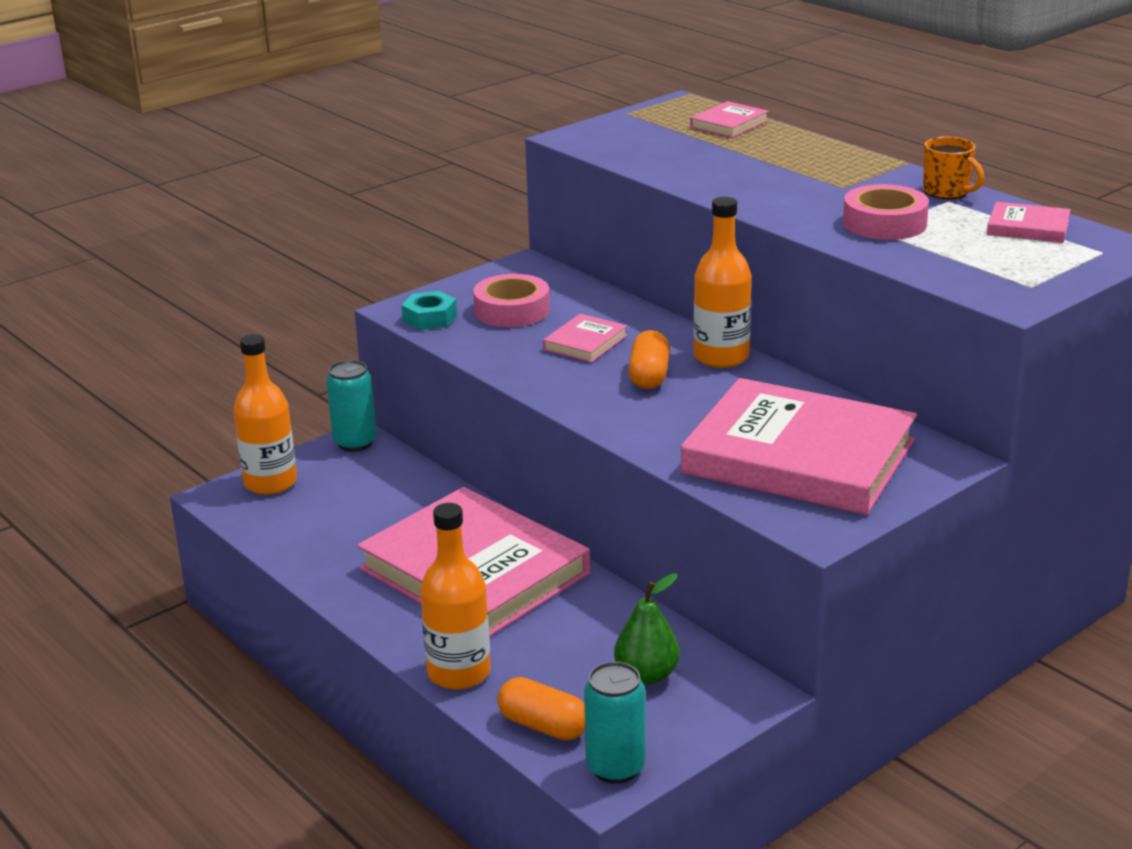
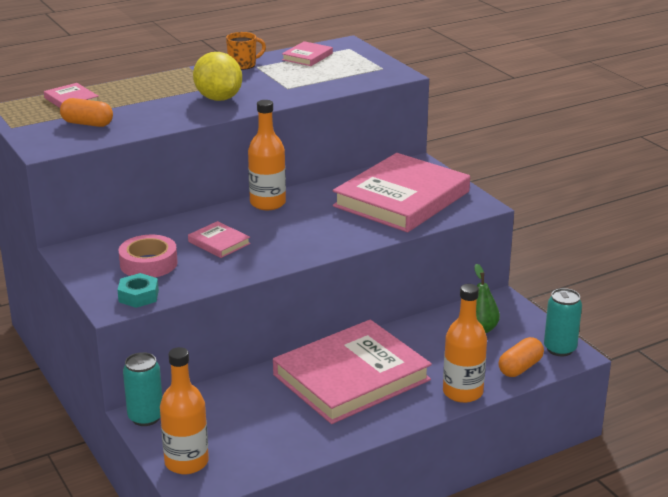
camera: 80 degrees left, 0 degrees up
orange capsule [628,330,670,389] -> orange capsule moved to [60,98,113,127]
pink tape [843,184,929,240] -> none
none -> yellow lemon [193,52,242,101]

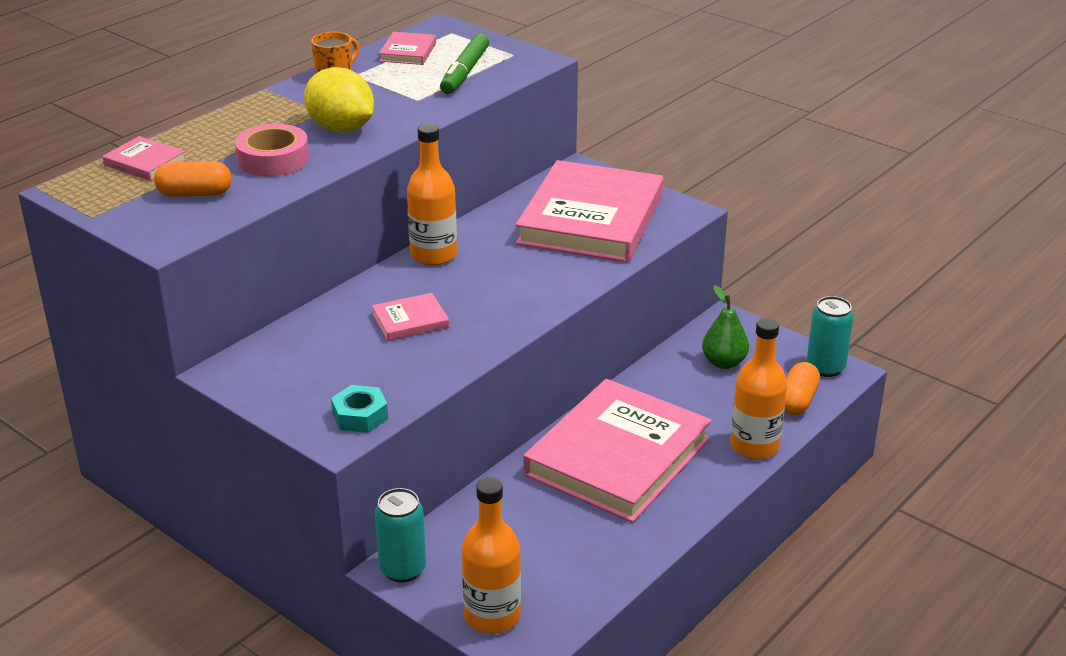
camera: 20 degrees left, 5 degrees up
pink tape [119,235,178,277] -> pink tape moved to [235,124,309,177]
pink book [188,221,251,258] -> pink book turned 45 degrees counterclockwise [372,293,449,341]
none -> green marker [440,34,489,94]

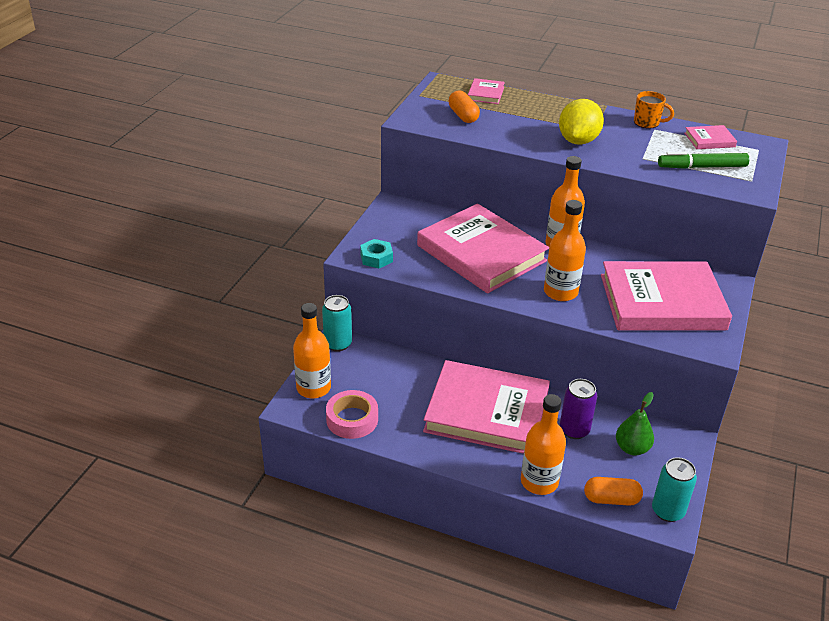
camera: 70 degrees right, 5 degrees up
pink tape [235,124,309,177] -> pink tape moved to [326,390,378,439]
pink book [372,293,449,341] -> pink book [417,204,549,293], size x2.42
none -> orange bottle [544,200,586,301]
none -> purple can [560,379,597,439]

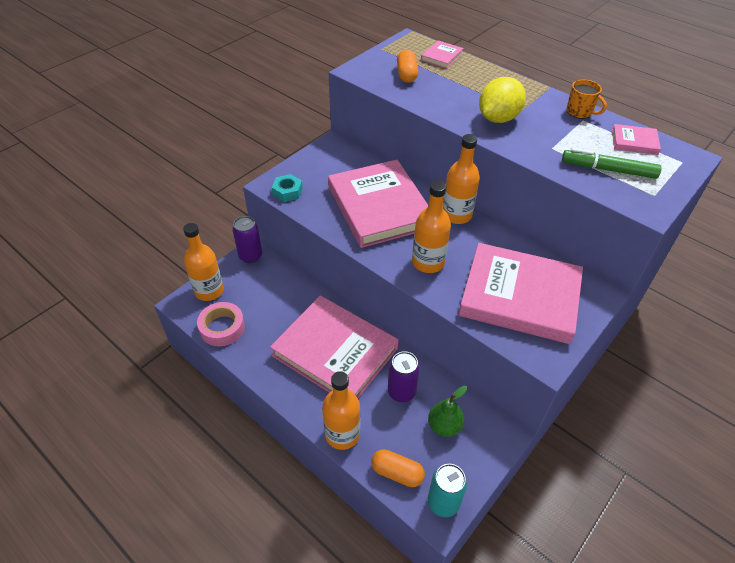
camera: 20 degrees right, 10 degrees up
turquoise can [322,295,352,352] -> purple can [232,216,262,263]

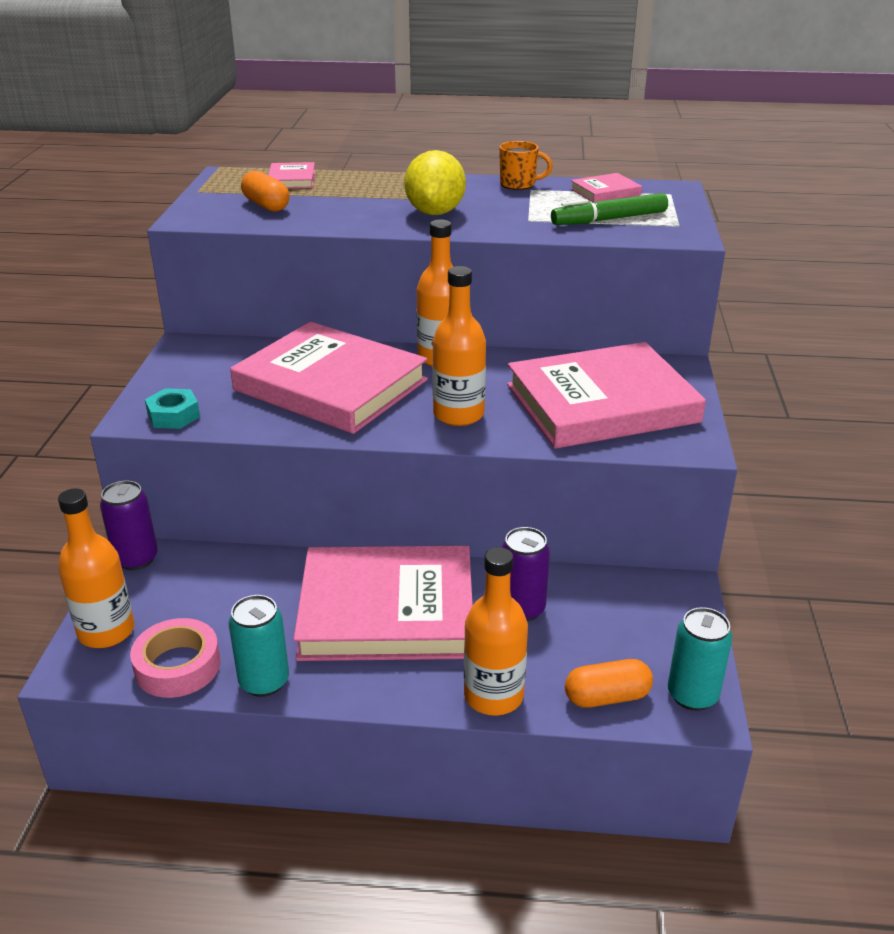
camera: 35 degrees left, 15 degrees down
green pear [428,386,467,437] -> none
none -> turquoise can [228,595,289,697]

